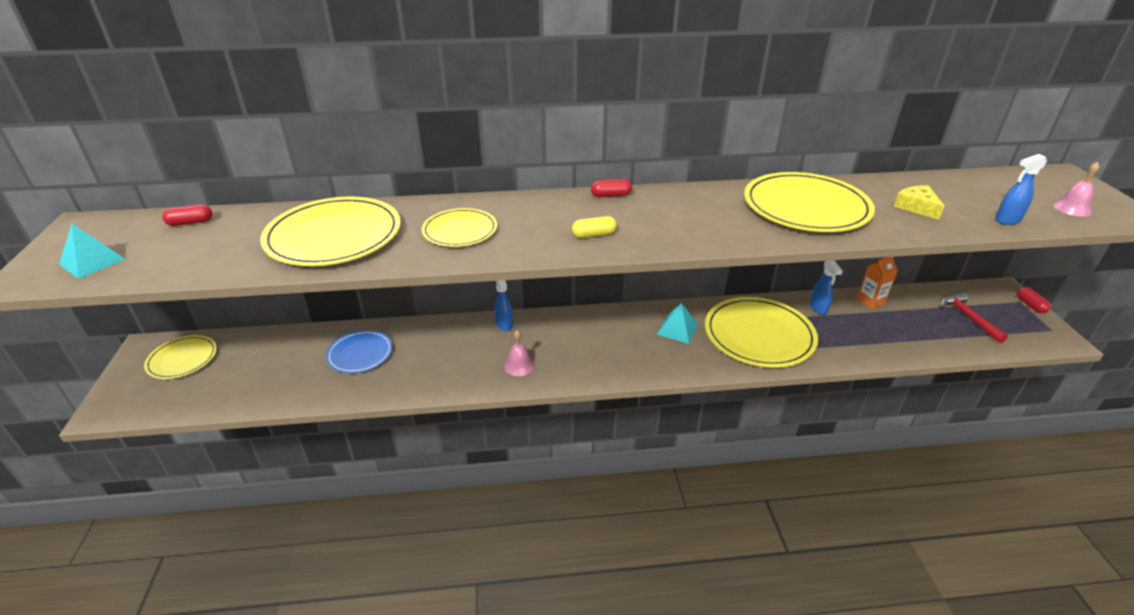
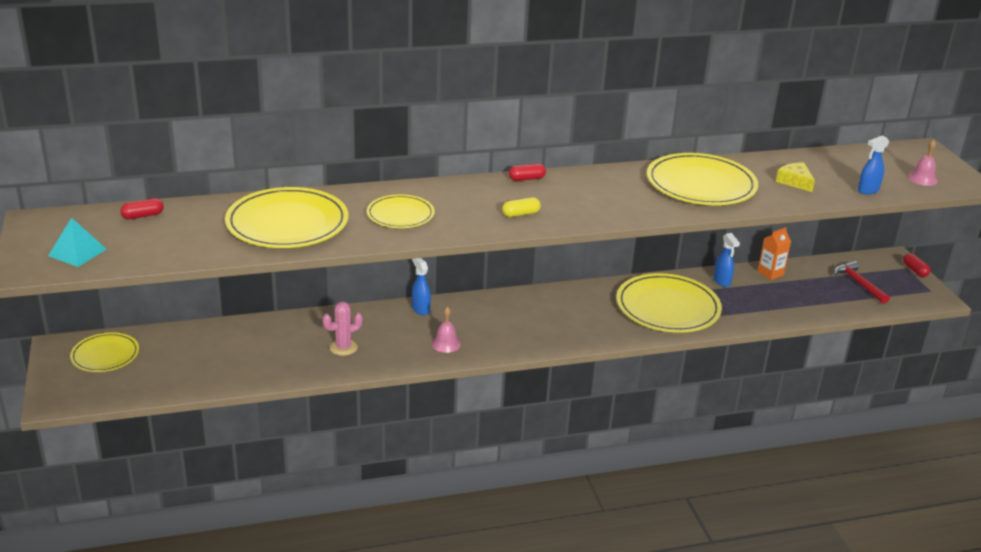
camera: 10 degrees left, 5 degrees down
blue plate [326,330,393,373] -> none
turquoise pyramid [656,303,698,344] -> none
none -> pink cactus [322,302,363,356]

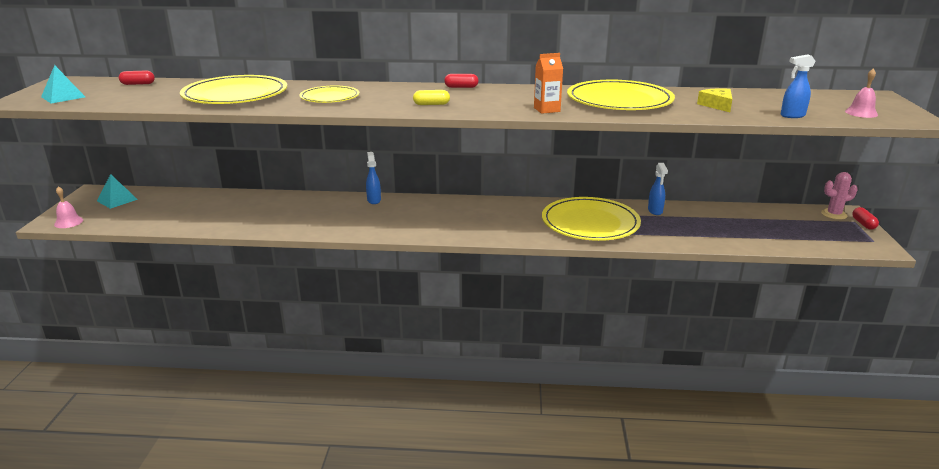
camera: 20 degrees right, 5 degrees down
yellow plate [70,332,139,372] -> turquoise pyramid [97,174,138,209]
pink cactus [322,302,363,356] -> pink cactus moved to [821,172,858,220]
pink bell [431,306,461,353] -> pink bell moved to [54,186,83,228]
orange carton [757,227,791,280] -> orange carton moved to [534,53,563,114]
red hammer [834,261,890,304] -> none

